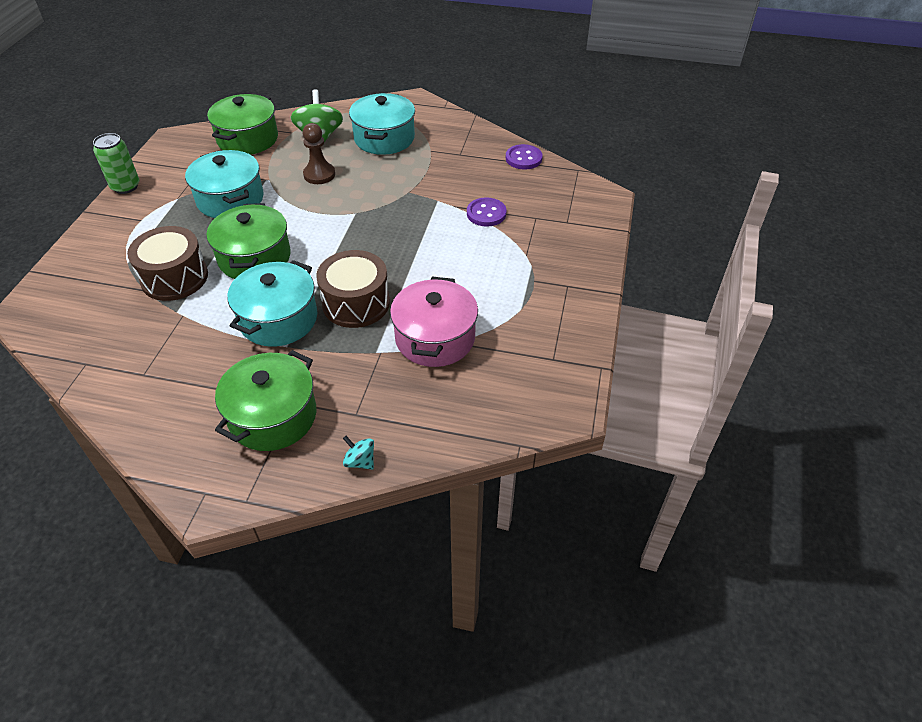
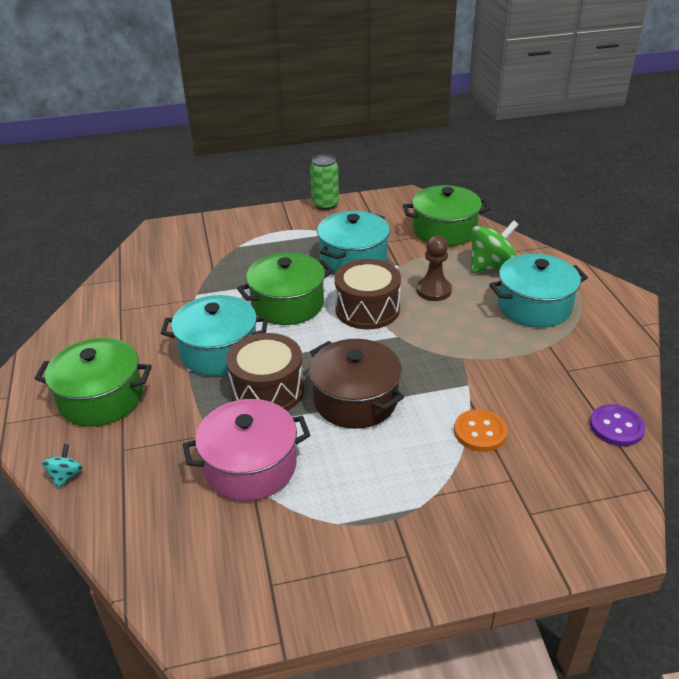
camera: 65 degrees right, 10 degrees down
brown drum [127,226,208,301] -> brown drum moved to [335,259,401,329]
purple button [467,197,507,227] -> orange button [454,409,508,452]
none -> brown pot [309,339,404,429]

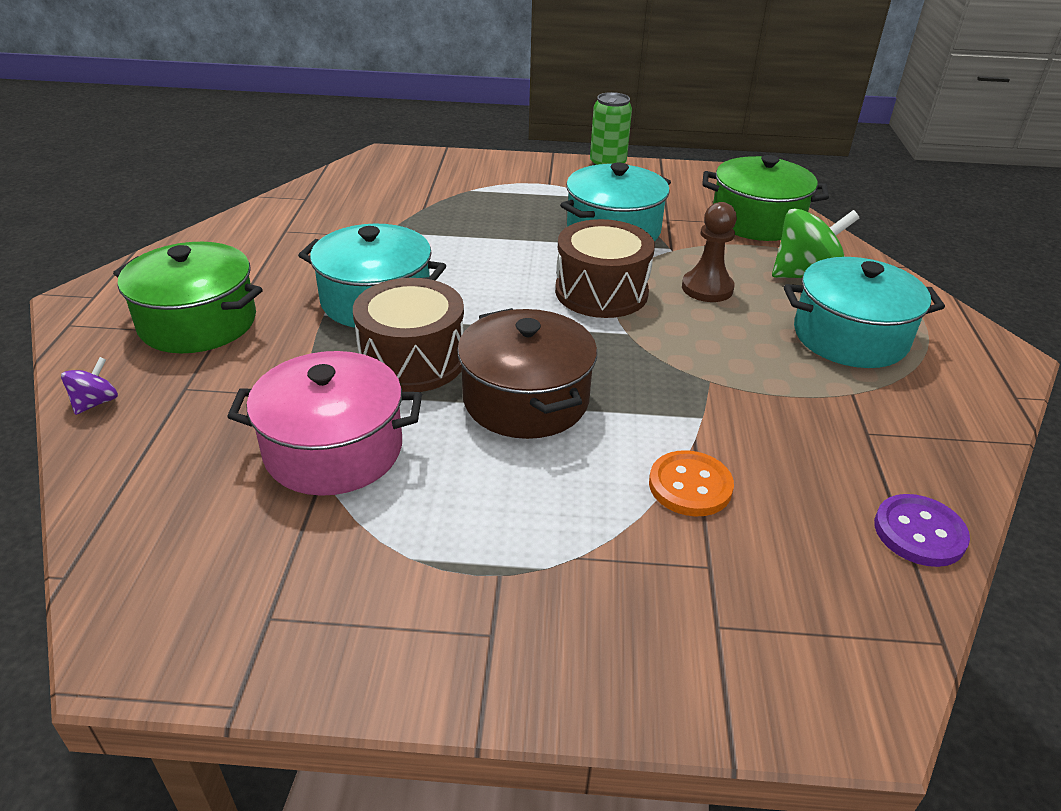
camera: 15 degrees right, 0 degrees up
turquoise spinning top [42,444,83,489] -> purple spinning top [61,357,118,415]
green pot [237,252,334,325] -> none

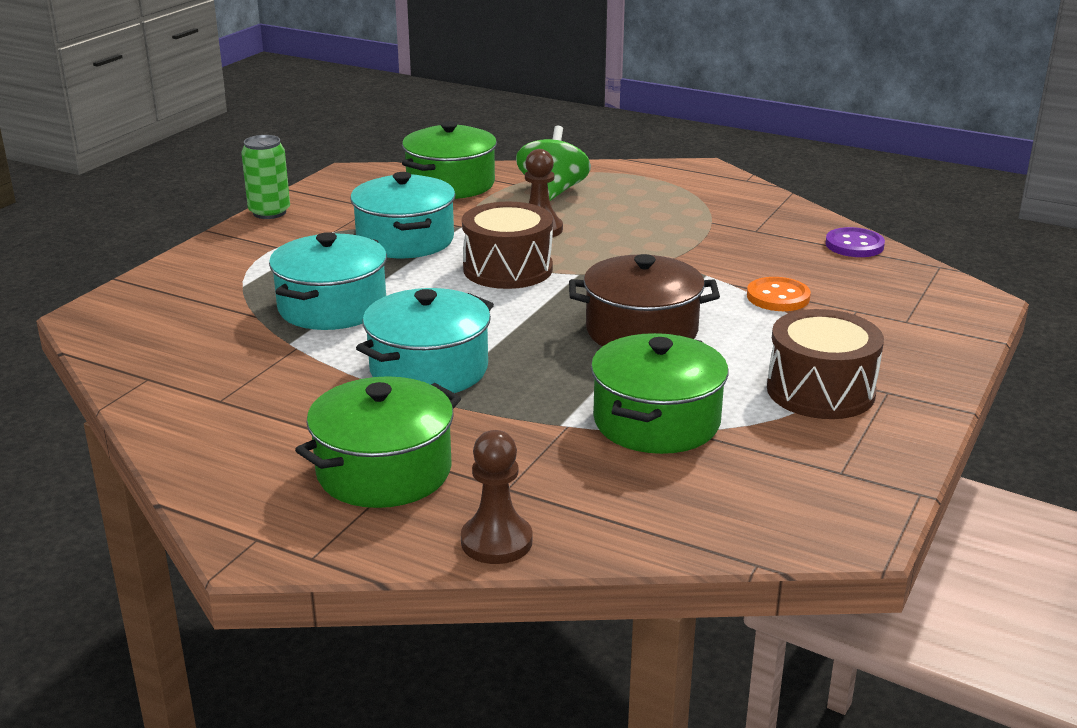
camera: 65 degrees left, 10 degrees down
purple spinning top [61,357,118,415] -> brown pawn [461,430,532,564]
pink pot [227,351,422,496] -> green pot [591,333,729,454]
brown drum [353,278,464,392] -> brown drum moved to [767,309,884,419]
turquoise pot [784,257,945,368] -> turquoise pot moved to [269,232,387,330]

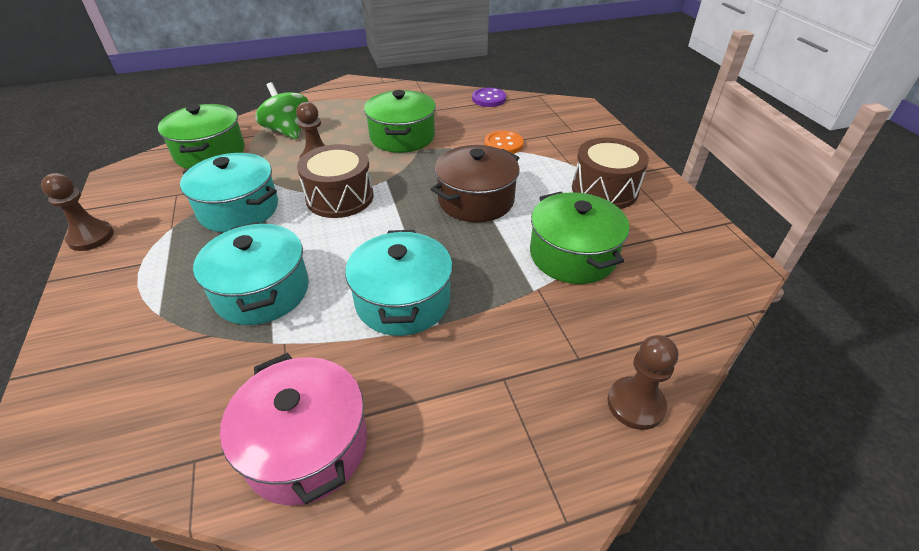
camera: 45 degrees left, 15 degrees up
green can [241,135,290,219] -> brown pawn [41,173,114,251]
green pot [295,376,461,508] -> green pot moved to [364,90,436,153]
none -> pink pot [220,353,367,505]

